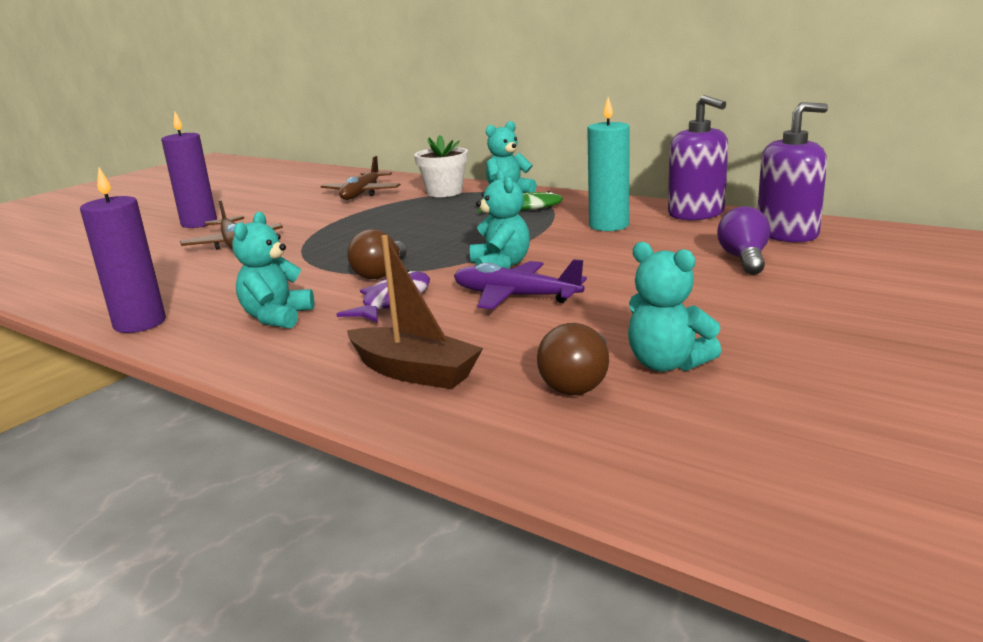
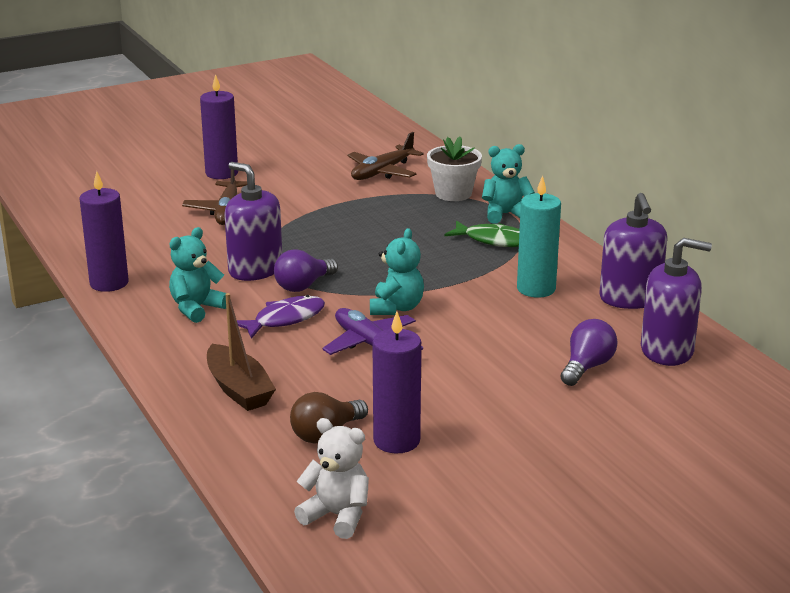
camera: 25 degrees right, 5 degrees up
brown light bulb [347,229,407,279] -> purple light bulb [274,249,338,292]
turquoise teddy bear [628,242,721,372] -> purple candle [372,312,421,454]
none -> purple soap dispenser [224,162,282,281]
none -> white teddy bear [294,418,369,539]

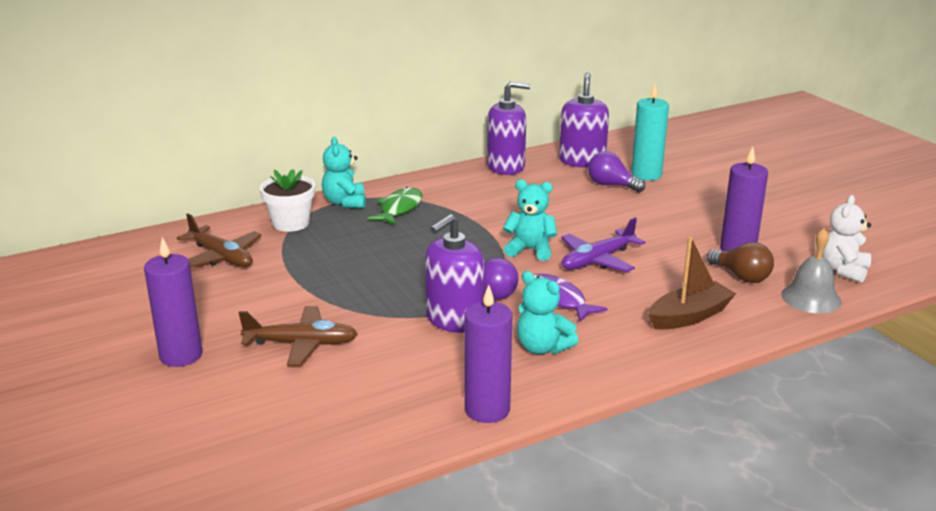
camera: 90 degrees left, 0 degrees up
turquoise candle [517,175,561,298] -> turquoise candle moved to [631,84,669,181]
none -> grey bell [781,228,842,313]

